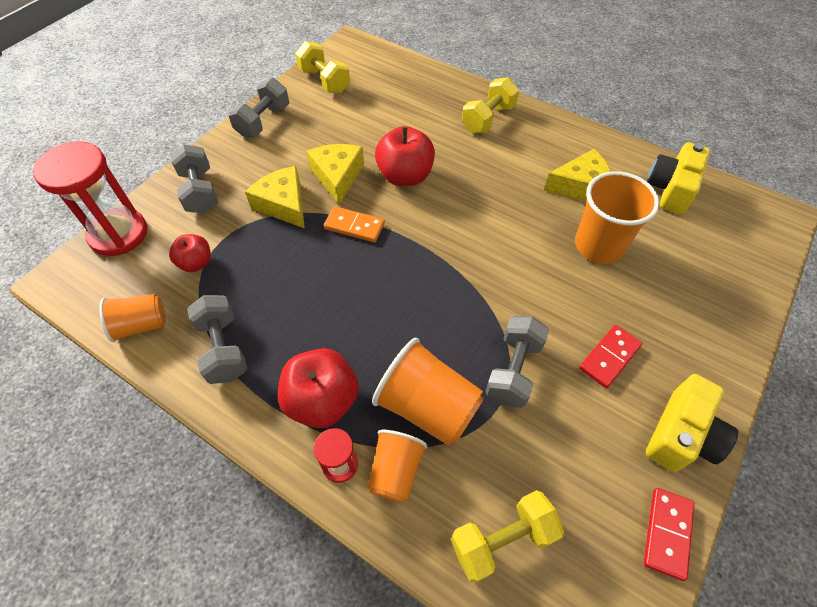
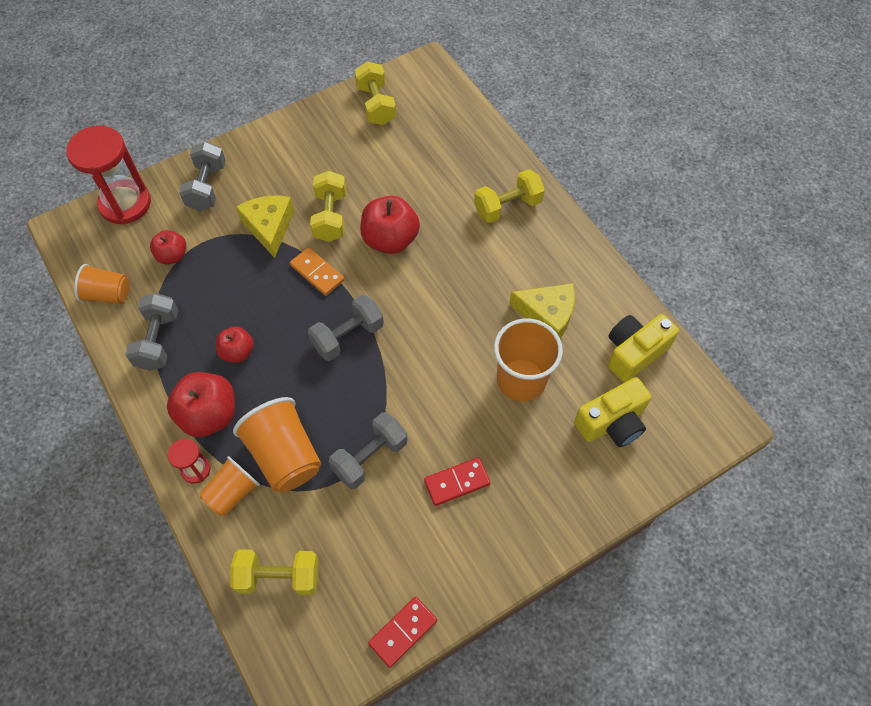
camera: 25 degrees right, 5 degrees up
grey dumbbell [228,78,289,138] -> grey dumbbell moved to [308,295,384,361]
yellow cheese [307,144,364,204] -> yellow dumbbell [310,170,346,242]
yellow camera [646,374,738,472] -> yellow camera moved to [574,377,651,447]
none -> red apple [216,327,254,363]

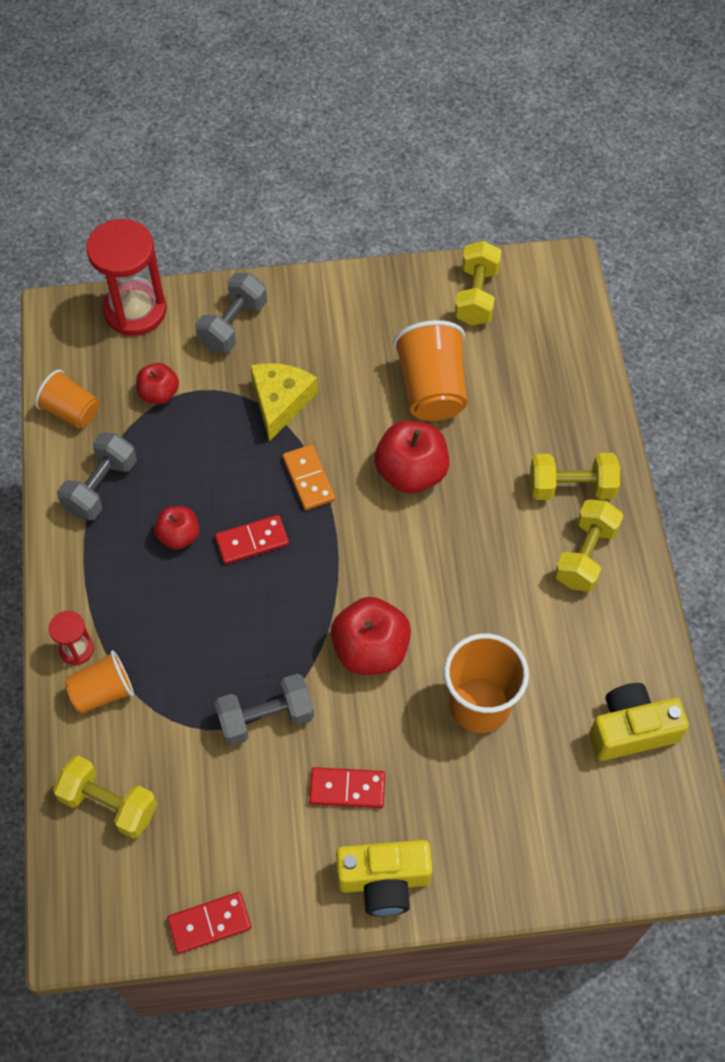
camera: 25 degrees right, 0 degrees up
red apple [167,372,235,437] -> red apple moved to [331,597,411,675]
orange cup [233,397,321,492] -> orange cup moved to [393,320,467,421]
grey dumbbell [308,295,384,361] -> none
yellow dumbbell [310,170,346,242] -> yellow dumbbell moved to [554,499,624,592]
yellow cheese [509,283,575,338] -> none
yellow camera [574,377,651,447] -> yellow camera moved to [336,840,433,916]
none -> red domino [215,515,289,564]

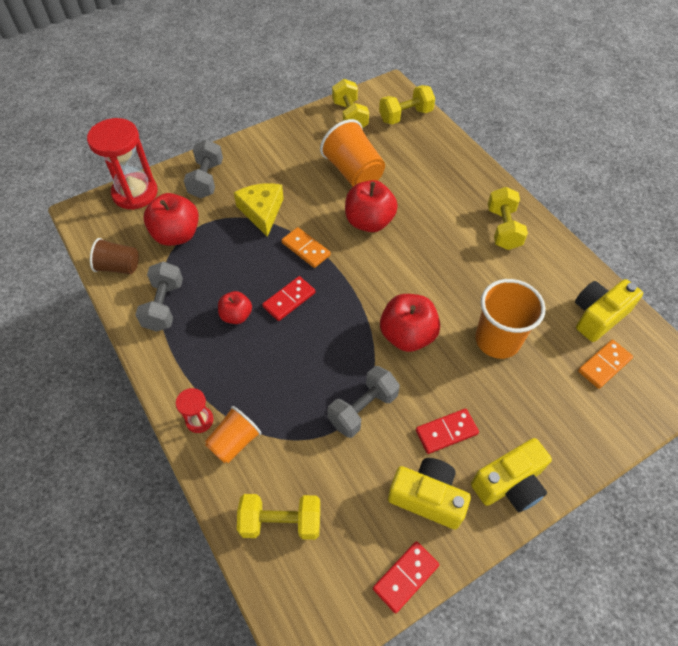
camera: 25 degrees left, 5 degrees down
orange cup [35,369,99,429] -> brown cup [90,238,139,274]
red apple [136,363,179,404] -> red apple [143,193,199,246], size x1.69
yellow dumbbell [530,453,620,500] -> yellow dumbbell moved to [379,85,435,125]
none -> yellow camera [388,458,471,529]
none -> orange domino [578,340,633,389]

